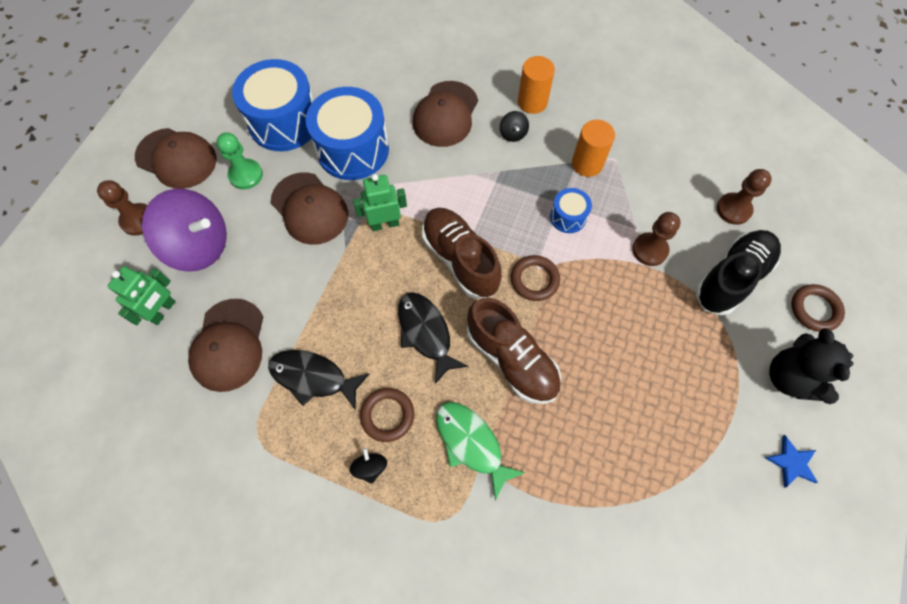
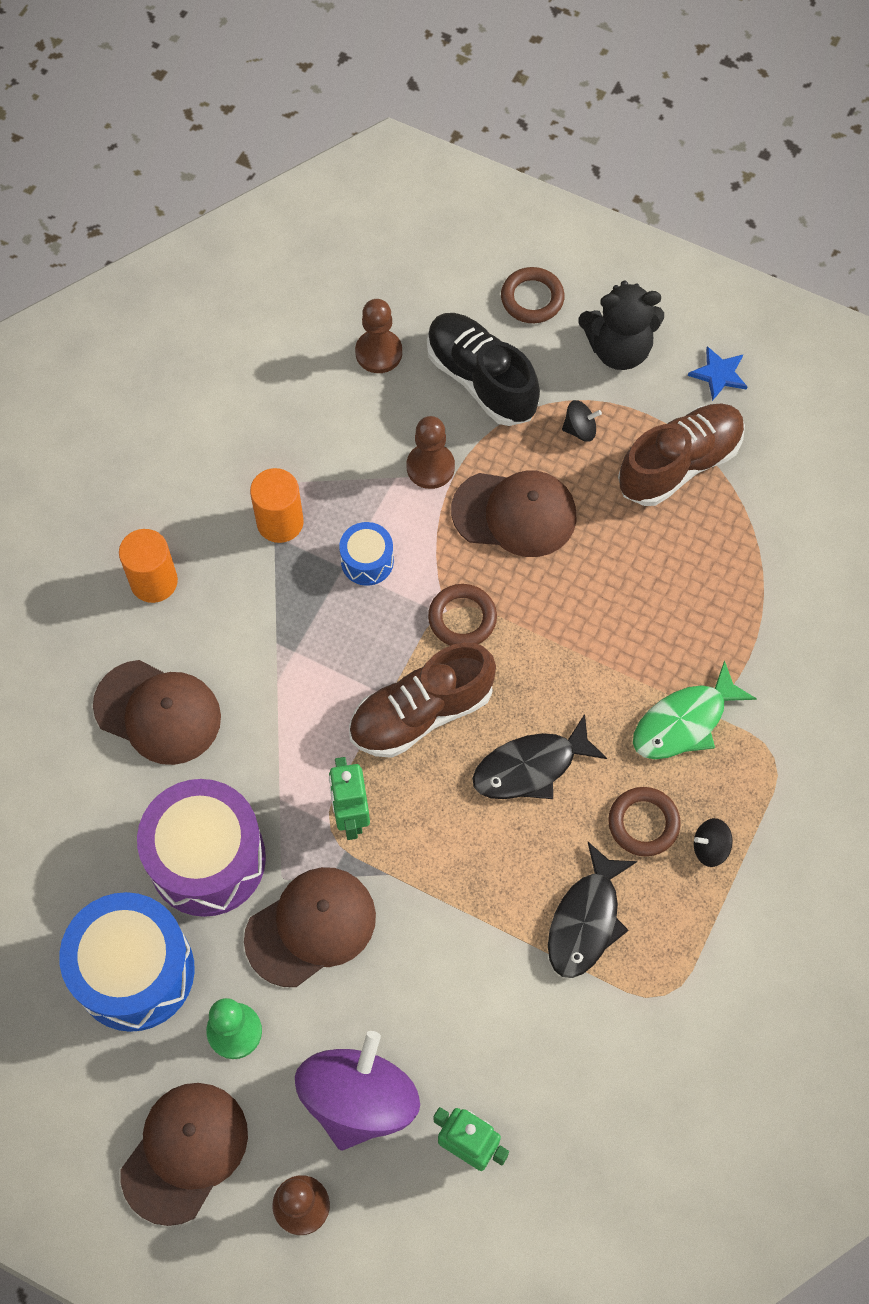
camera: 85 degrees left, 0 degrees up
brown cap [188,299,263,392] -> brown cap moved to [451,471,576,557]
blue drum [306,87,389,180] -> purple drum [137,779,266,917]
brown shoe [467,297,561,404] -> brown shoe moved to [618,403,745,506]
black spinning top [500,111,529,142] -> black spinning top moved to [562,400,602,442]

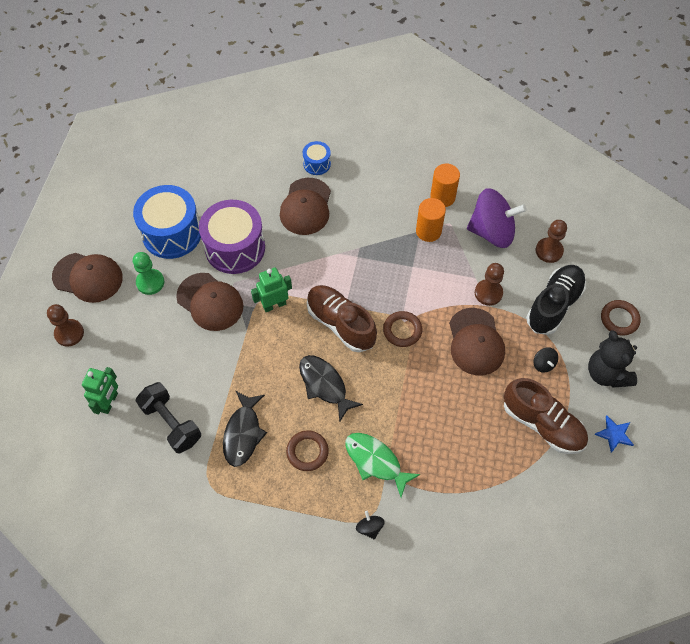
camera: 75 degrees right, 5 degrees down
orange cylinder [119,529,178,603] -> orange cylinder moved to [430,164,460,207]
purple spinning top [295,1031,420,1150] -> purple spinning top moved to [467,188,527,248]
blue drum [339,522,394,586] -> blue drum moved to [303,141,331,175]
black fish [548,842,637,978] -> black fish turned 90 degrees counterclockwise [223,391,267,467]
black spinning top [694,818,733,867] -> black spinning top moved to [356,511,385,539]
none -> black dumbbell [136,382,201,453]

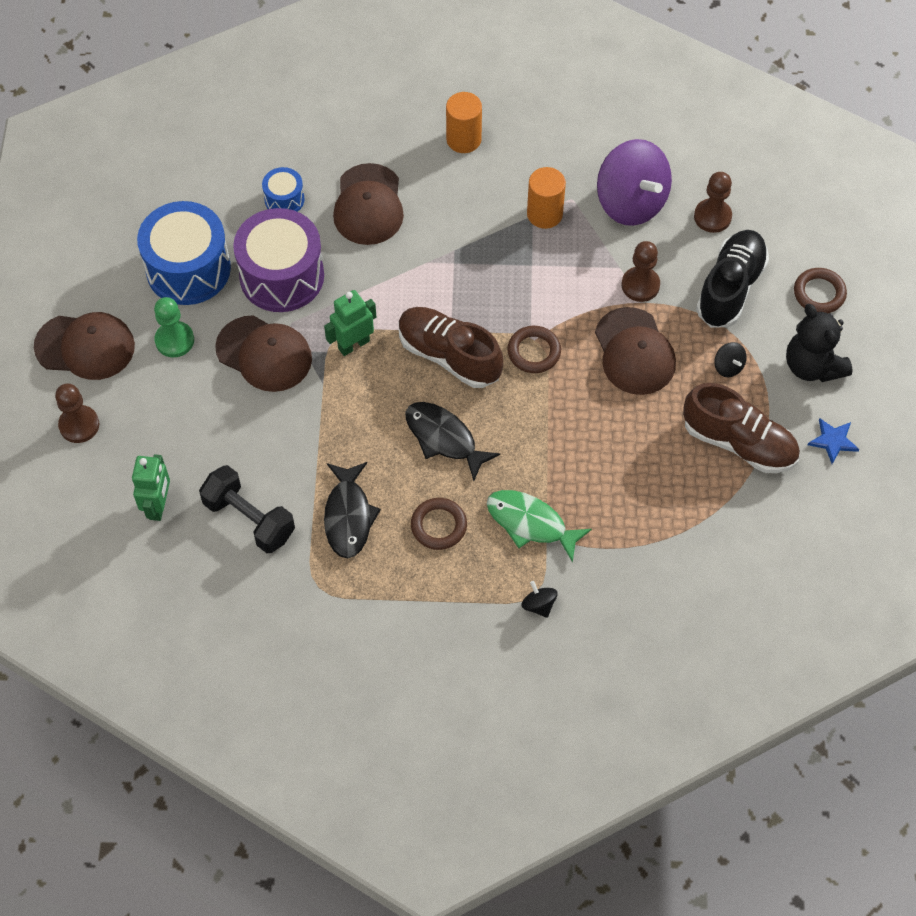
camera: 10 degrees left, 0 degrees up
blue drum [303,141,331,175] -> blue drum moved to [262,167,304,212]
orange cylinder [430,164,460,207] -> orange cylinder moved to [446,92,482,153]
purple spinning top [467,188,527,248] -> purple spinning top turned 60 degrees clockwise [597,139,672,226]

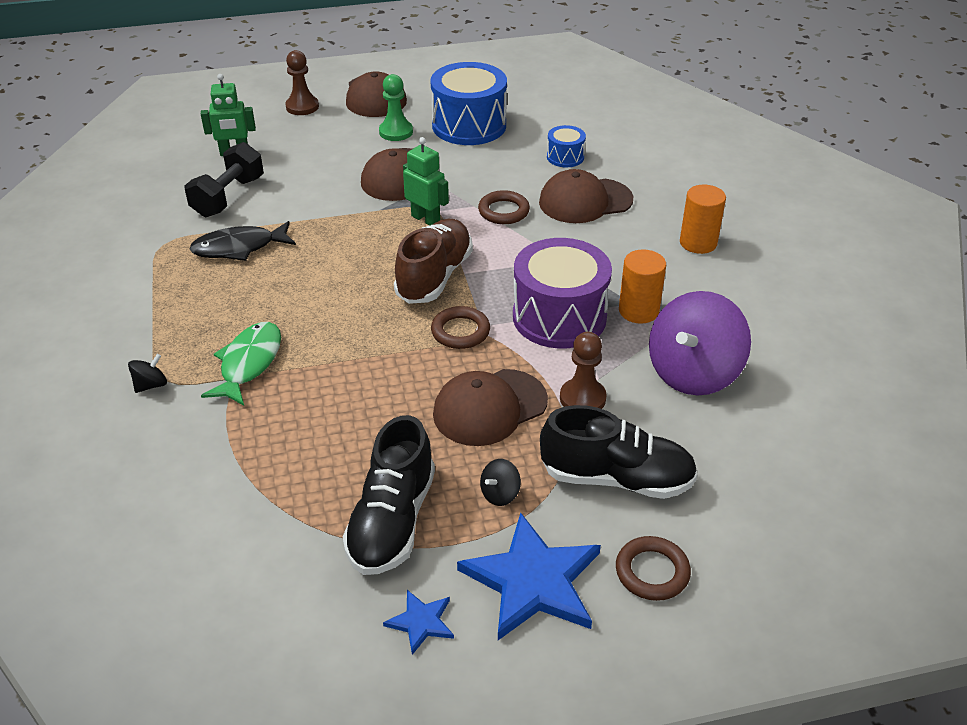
camera: 75 degrees right, 20 degrees down
purple drum [233,208,324,312] -> purple drum moved to [513,238,612,348]
black fish [406,402,500,481] -> none
brown ring [411,498,467,550] -> brown ring moved to [478,190,530,224]
brown shoe [683,383,800,473] -> black shoe [343,415,435,575]
brown pawn [694,172,732,233] -> none
black teddy bear [786,304,852,382] -> blue star [457,513,601,640]

